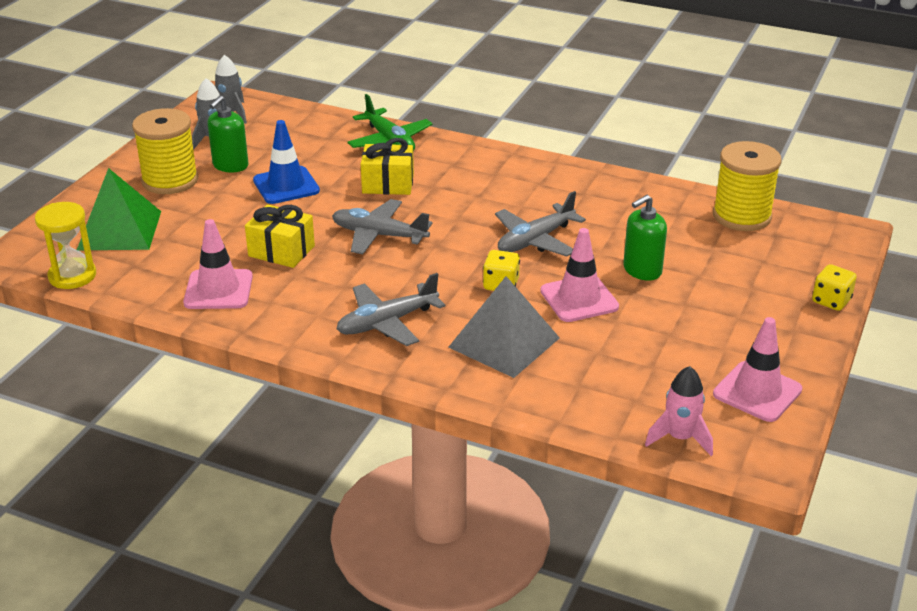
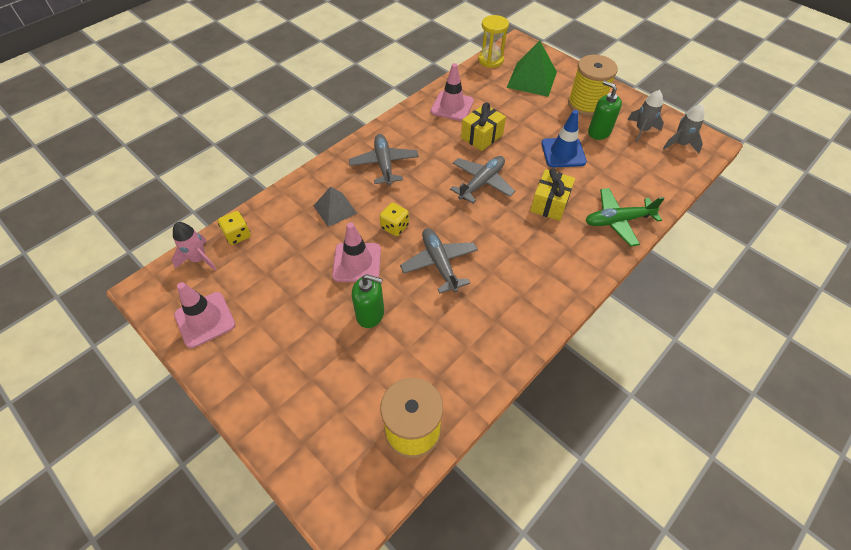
camera: 110 degrees right, 20 degrees up
grey pyramid [448,276,560,378] -> grey pyramid [314,186,357,227], size x0.63
green soap dispenser [623,195,667,281] -> green soap dispenser turned 120 degrees clockwise [352,274,384,328]
yellow dice [812,264,857,311] -> yellow dice moved to [218,211,251,245]

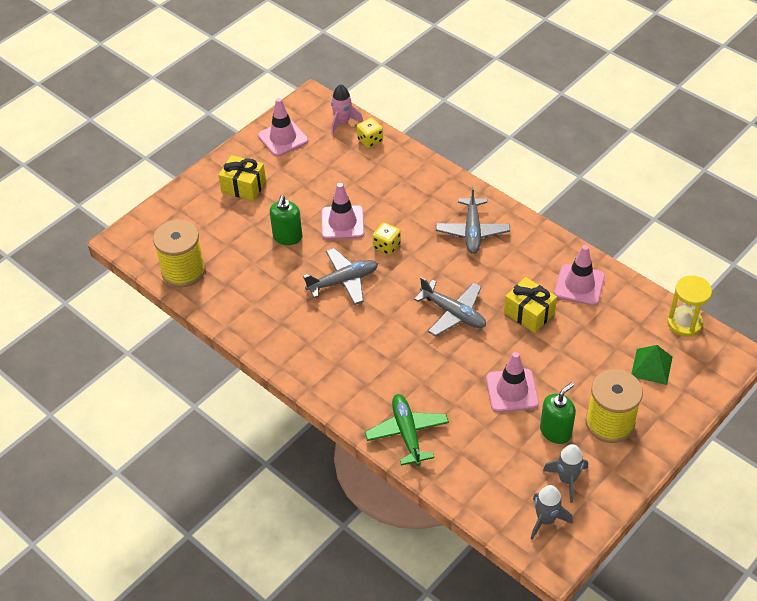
camera: 90 degrees right, 5 degrees down
grey pyramid [314,186,357,227] -> none
grey plane [349,134,419,186] -> grey plane turned 105 degrees clockwise [436,186,510,254]
green pyramid [507,41,557,97] -> green pyramid [631,345,672,385], size x0.63
yellow gift [530,168,575,221] -> yellow gift moved to [219,155,266,201]
blue traffic cone [541,110,587,168] -> pink traffic cone [486,352,539,412]

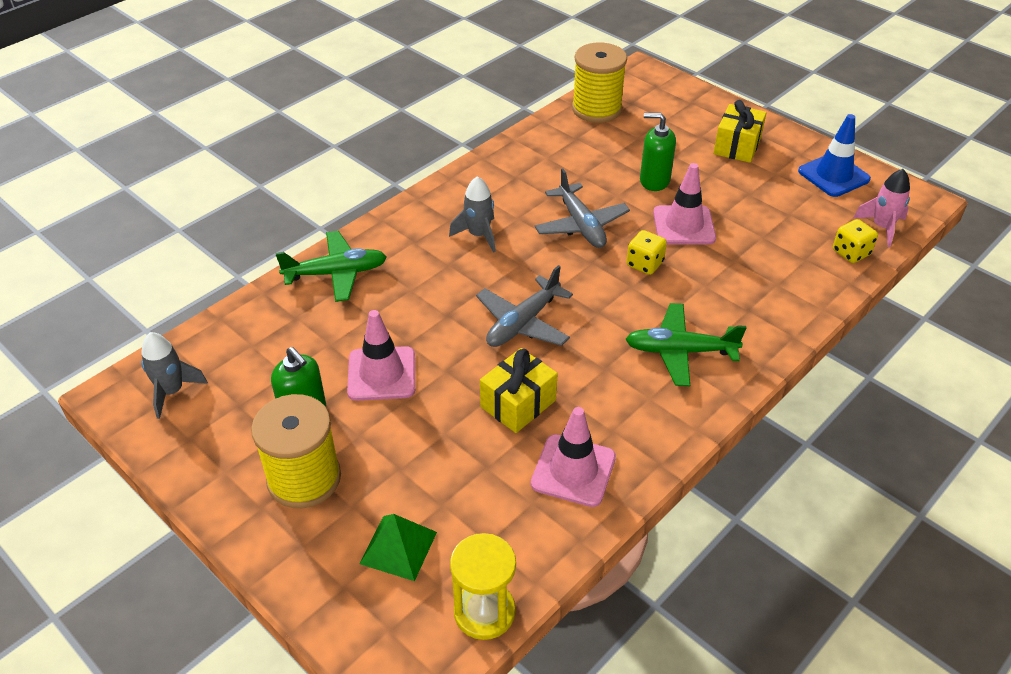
camera: 90 degrees right, 5 degrees down
pink traffic cone [258,98,308,157] -> blue traffic cone [798,114,871,197]
grey plane [436,186,510,254] -> green plane [625,303,746,386]
grey rocket [543,444,588,503] -> grey rocket moved to [449,176,496,253]

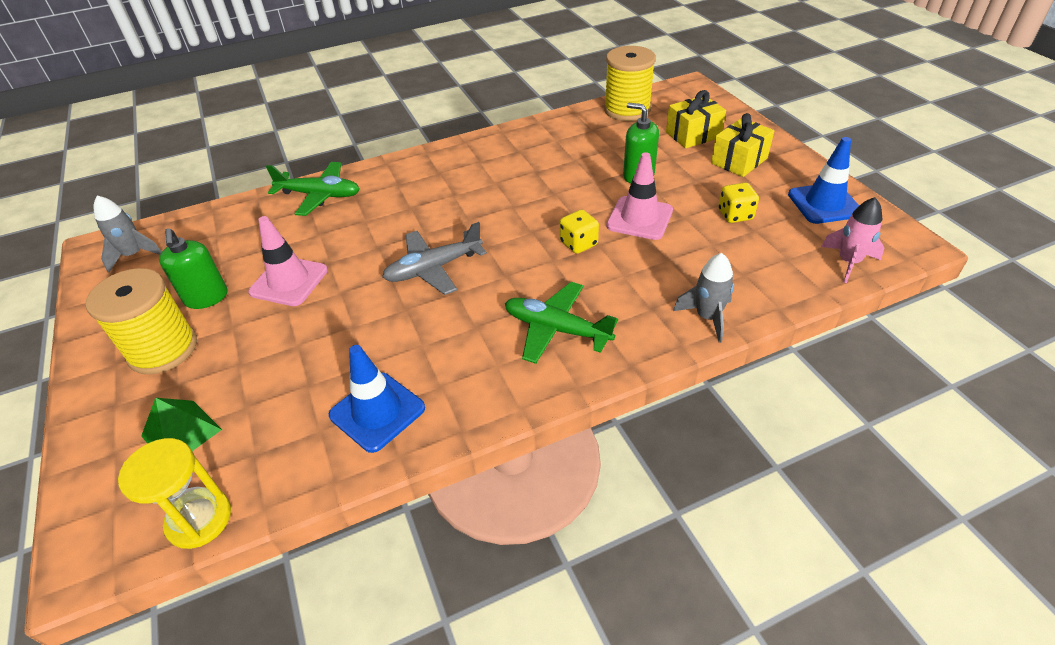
camera: 25 degrees right, 0 degrees up
grey rocket [449,176,496,253] -> grey rocket moved to [673,253,734,343]
yellow gift [480,348,558,433] -> yellow gift moved to [666,90,726,148]
pink traffic cone [531,407,616,507] -> blue traffic cone [329,345,425,453]
grey plane [535,168,630,248] -> none
yellow dice [833,219,878,263] -> yellow dice moved to [718,182,759,223]

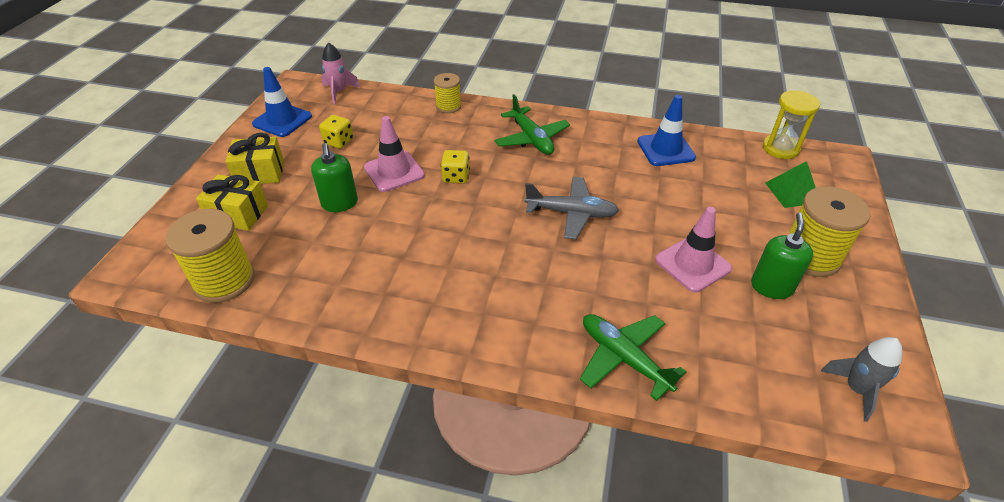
camera: 145 degrees left, 0 degrees up
grey rocket [673,253,734,343] -> yellow spool [434,73,461,113]

